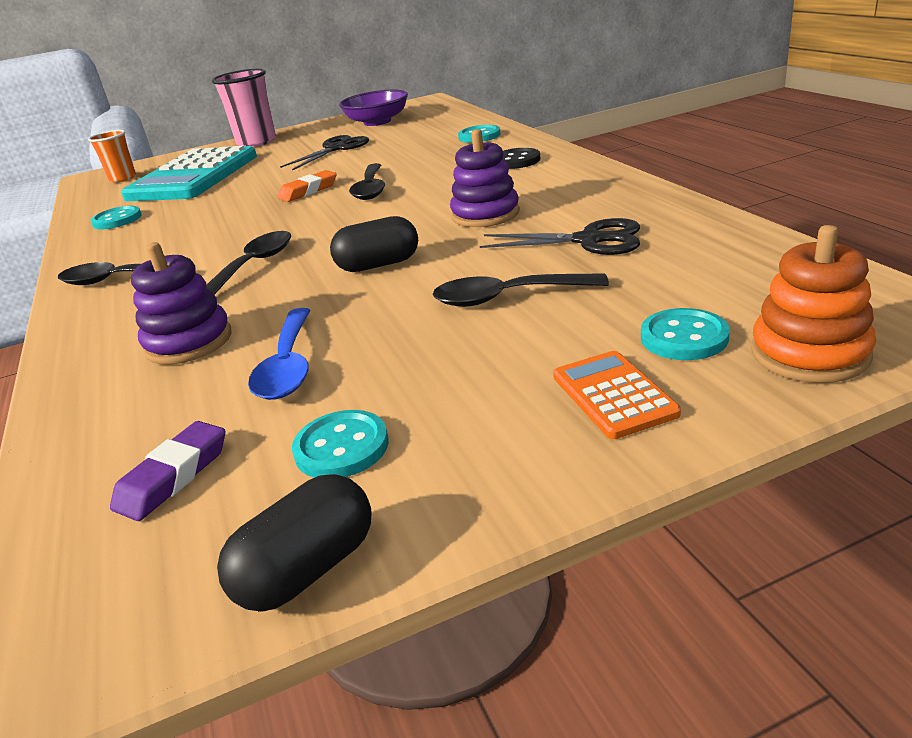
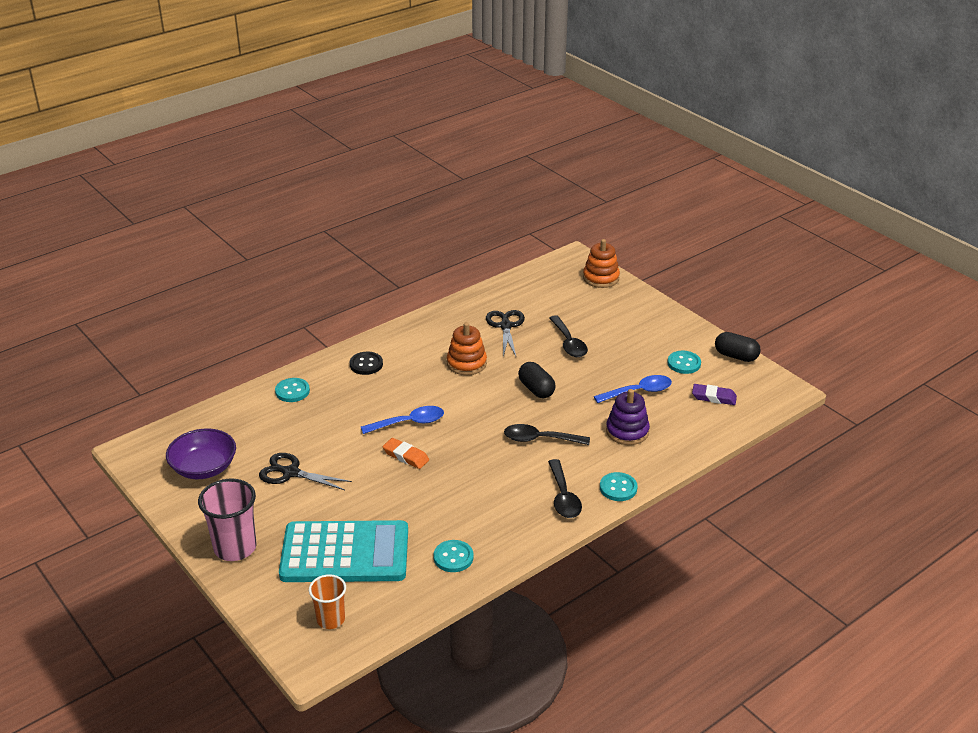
camera: 110 degrees left, 5 degrees up
black spoon [349,163,385,200] -> blue spoon [361,406,444,434]
purple stacking toy [450,129,520,227] -> orange stacking toy [447,322,487,375]
orange calculator [553,351,681,439] -> none
turquoise button [641,308,730,360] -> turquoise button moved to [600,472,638,501]

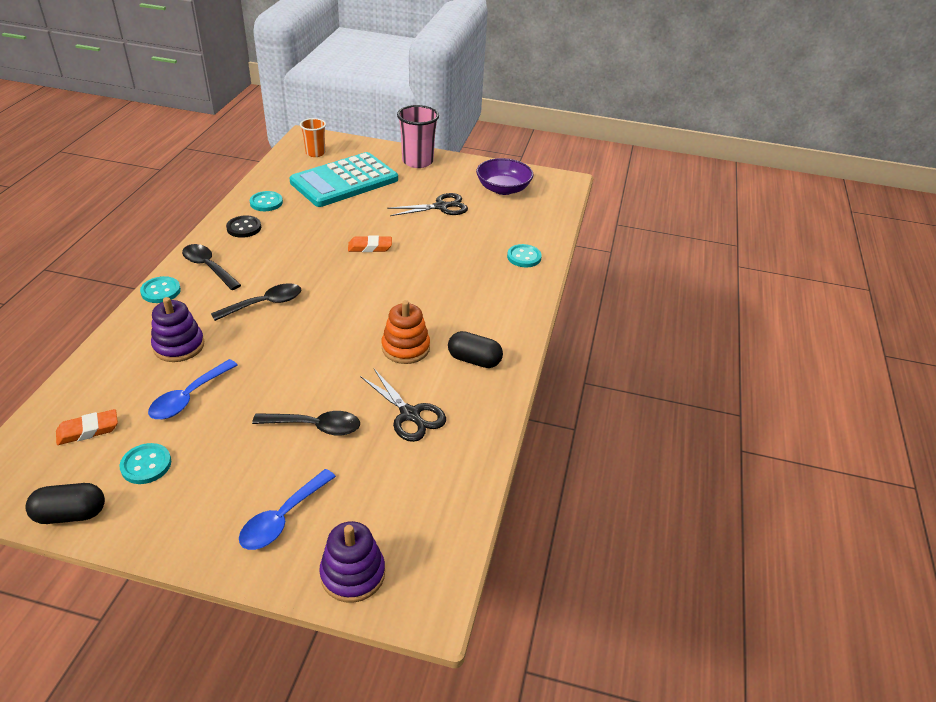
camera: 140 degrees right, 5 degrees up
black button [350,352,383,375] -> black button moved to [226,216,261,238]
blue spoon [361,406,444,434] -> blue spoon moved to [239,469,336,550]
black capsule [518,362,556,398] -> black capsule moved to [448,331,503,368]
black spoon [549,315,588,357] -> black spoon turned 150 degrees clockwise [252,411,360,436]
orange stacking toy [583,239,620,288] -> purple stacking toy [319,521,385,603]
purple eraser [692,384,737,405] -> orange eraser [56,409,118,445]

